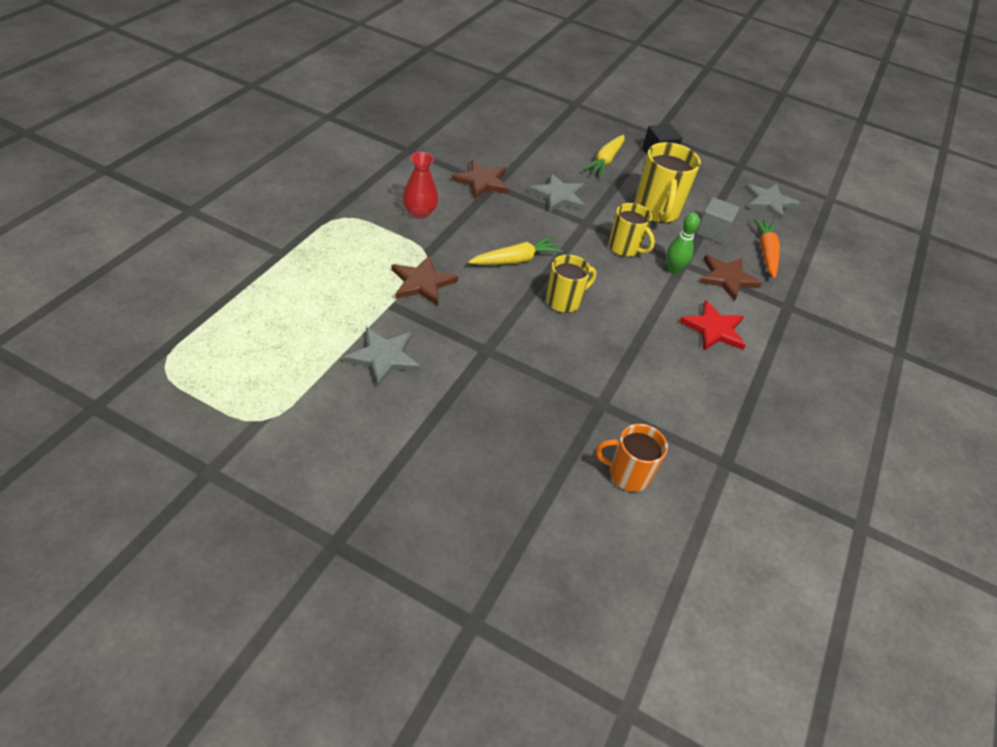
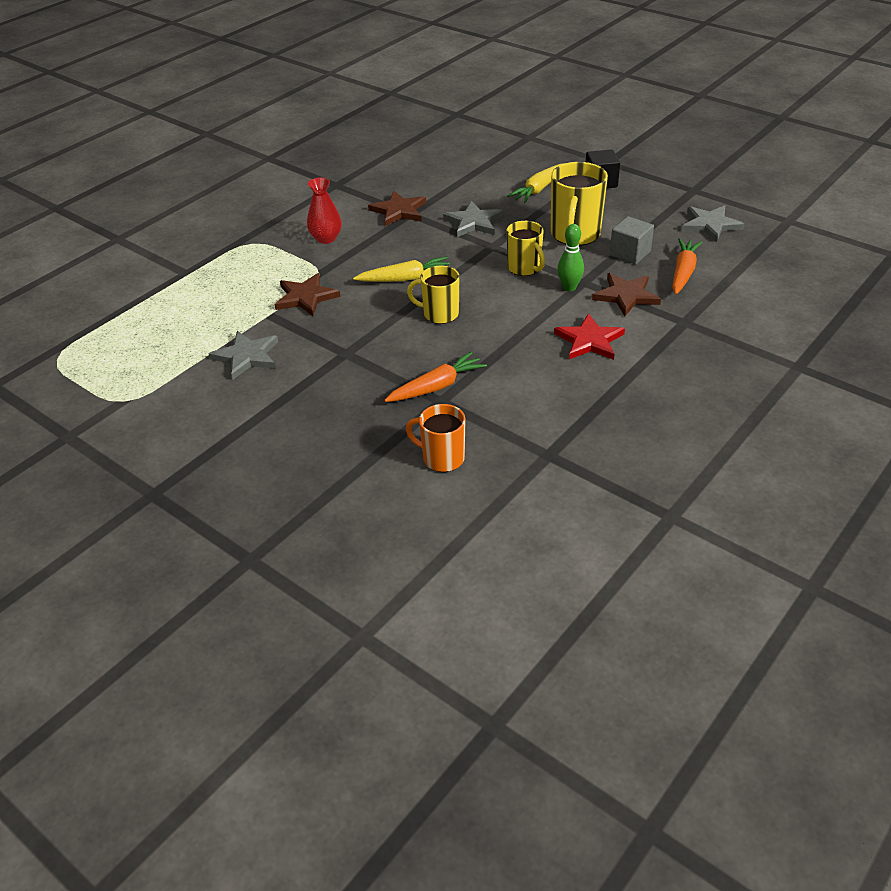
camera: 20 degrees right, 5 degrees down
yellow mug [546,255,596,313] -> yellow mug turned 150 degrees counterclockwise [407,266,459,324]
none -> orange carrot [384,352,487,402]

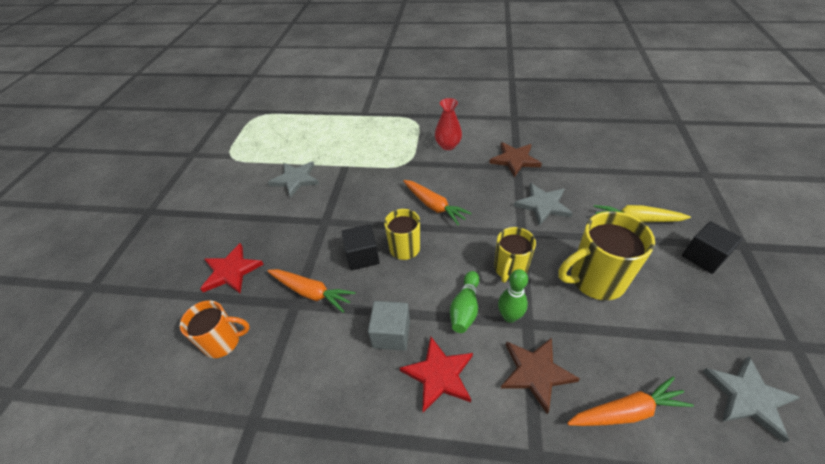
camera: 60 degrees right, 5 degrees up
brown star [275,273,340,316] -> none
yellow carrot [353,257,450,282] -> orange carrot [403,180,472,225]
orange mug [406,404,466,472] -> orange mug turned 90 degrees clockwise [180,300,250,358]
grey cube [610,216,654,264] -> grey cube moved to [368,301,410,351]
none -> red star [200,243,264,294]
none -> black cube [342,224,380,270]
none -> green bowling pin [450,271,480,333]

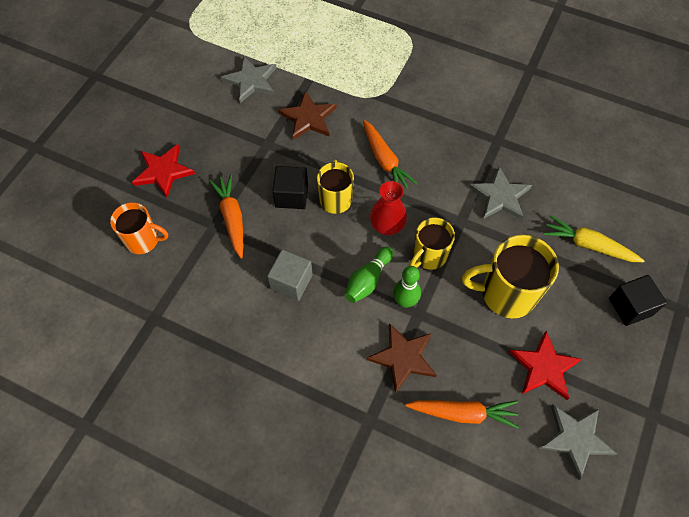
camera: 15 degrees right, 15 degrees up
orange carrot [267,269,356,313] -> orange carrot turned 150 degrees counterclockwise [209,174,243,259]
red star [400,337,473,412] -> red star moved to [509,331,582,400]
red vase [435,98,462,150] -> red vase moved to [370,181,407,235]
brown star [489,142,542,177] -> brown star moved to [278,91,337,140]

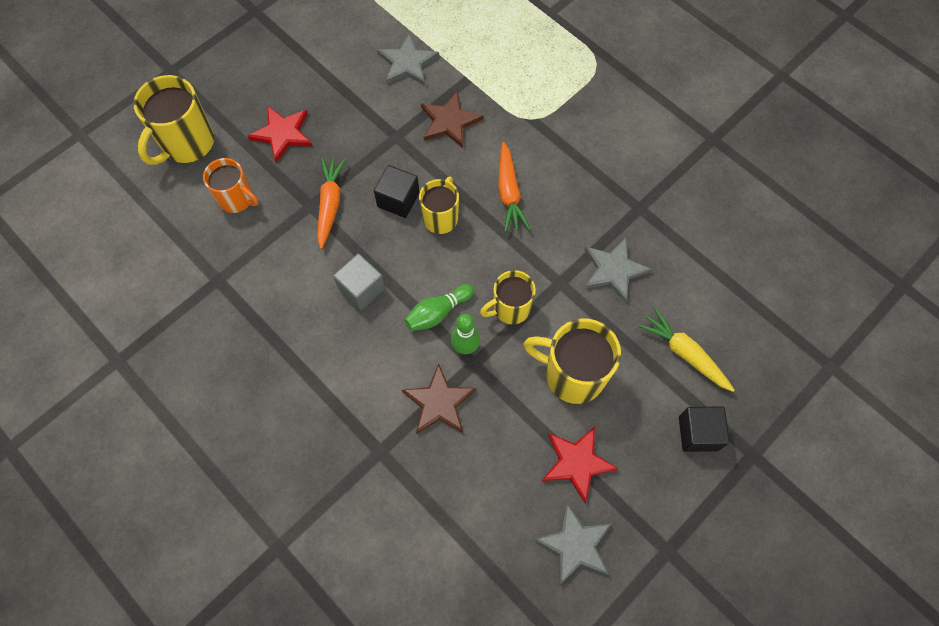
camera: 20 degrees right, 5 degrees up
red vase [370,181,407,235] -> none
orange carrot [405,400,519,428] -> none
none -> yellow mug [133,75,214,165]

